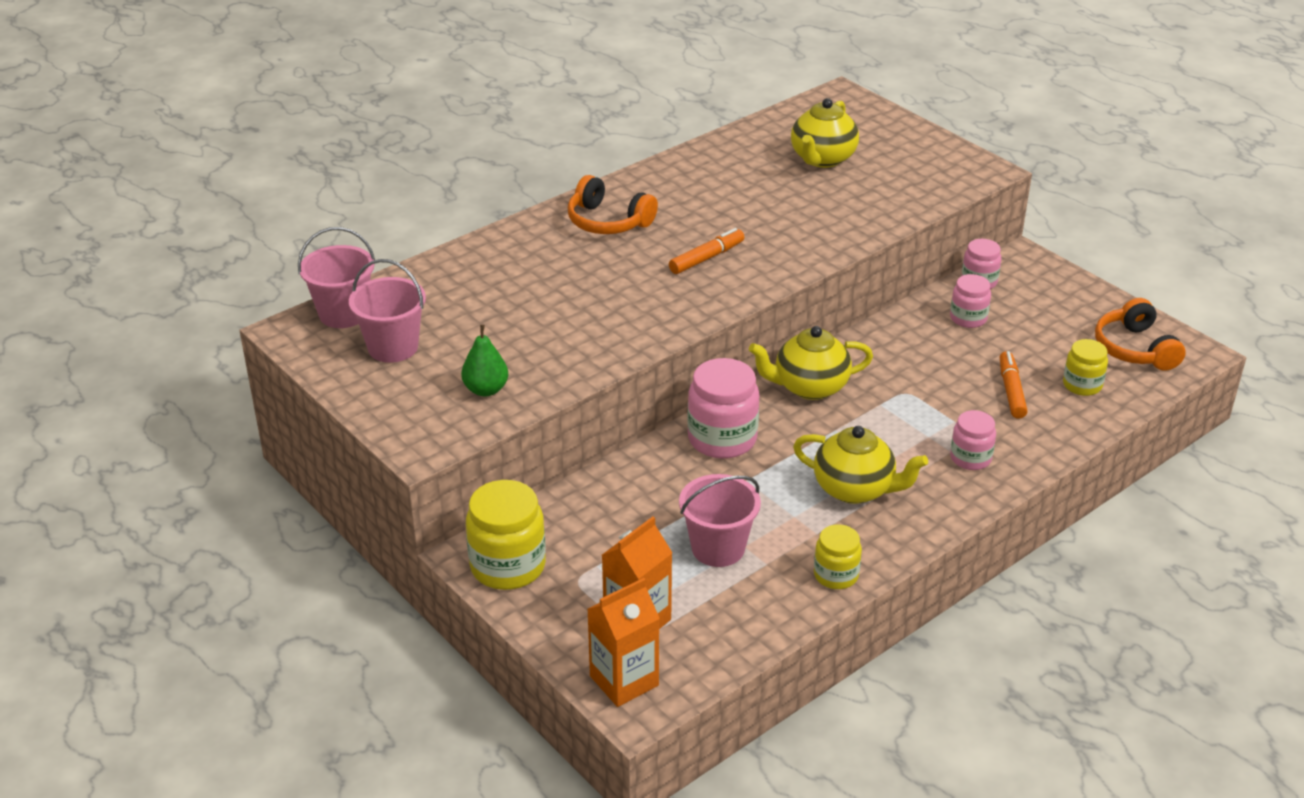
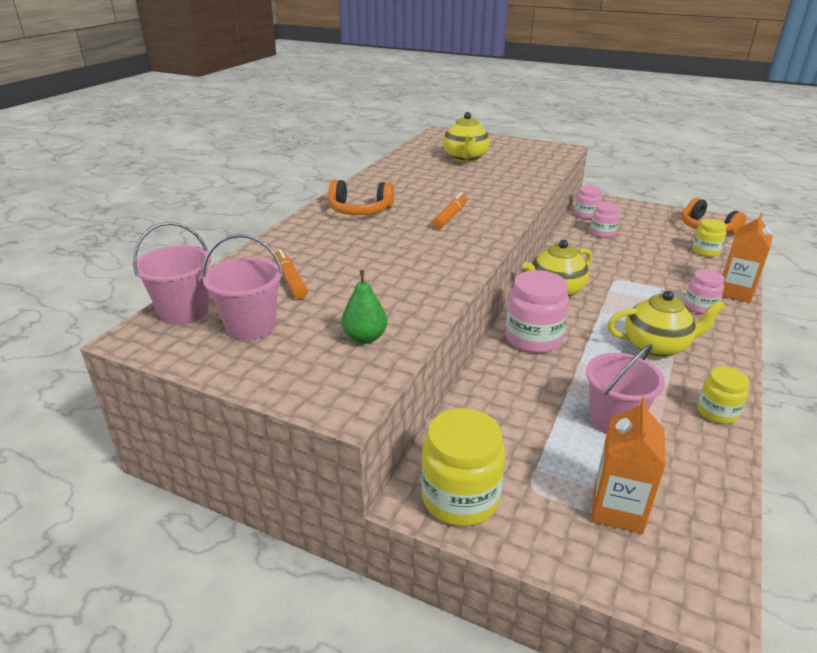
camera: 25 degrees left, 5 degrees down
orange carton [588,578,660,707] -> orange carton moved to [722,213,773,303]
orange marker [1000,351,1028,419] -> orange marker moved to [274,249,308,299]

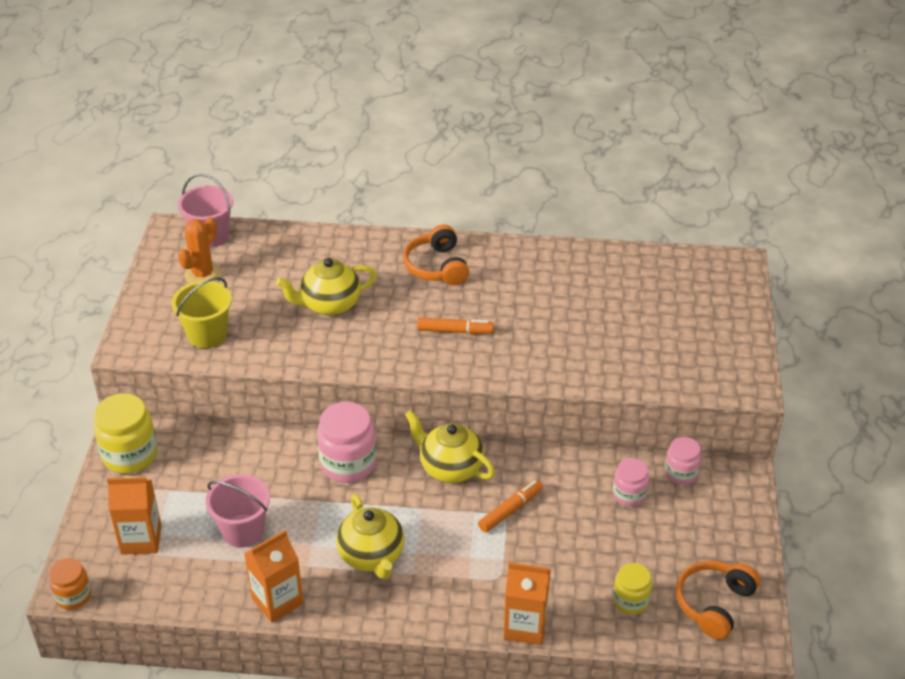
camera: 70 degrees right, 10 degrees up
pink bucket [202,234,283,340] -> orange cactus [178,217,222,284]
orange marker [274,249,308,299] -> orange marker moved to [478,480,543,533]
green pear [341,270,387,344] -> yellow bucket [172,277,232,348]
yellow teapot [443,112,489,162] -> yellow teapot moved to [276,258,377,316]
pink jar [684,269,725,314] -> none
yellow jar [697,367,749,424] -> orange carton [244,530,304,623]
none -> orange jar [49,558,91,610]

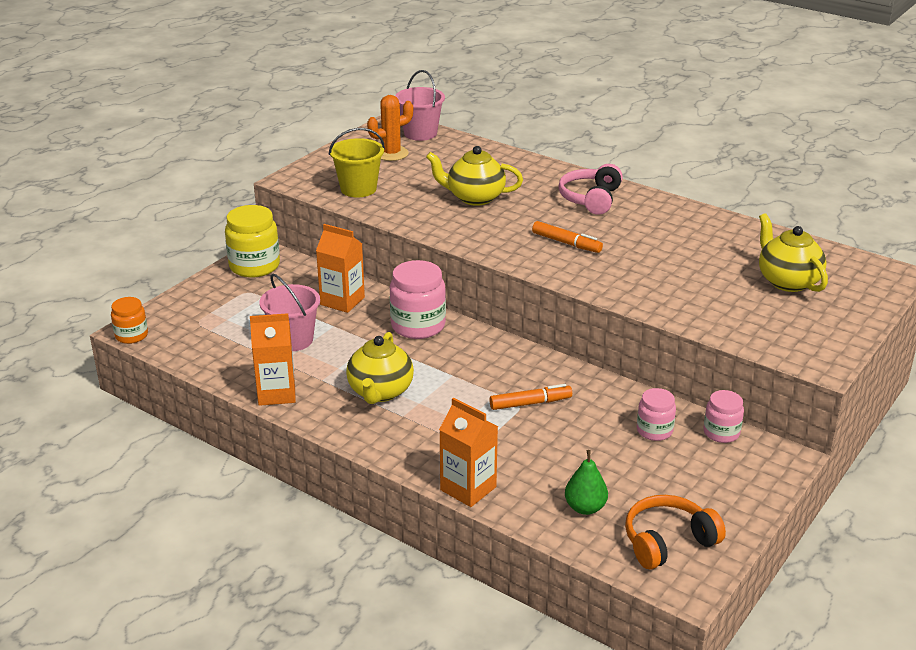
camera: 30 degrees right, 10 degrees down
orange carton [107,476,162,555] -> orange carton moved to [316,224,365,313]
orange headphones [403,225,469,285] -> pink headphones [558,164,623,215]
yellow teapot [405,410,495,483] -> yellow teapot moved to [759,213,828,292]
yellow jar [613,563,652,615] -> green pear [565,450,608,515]

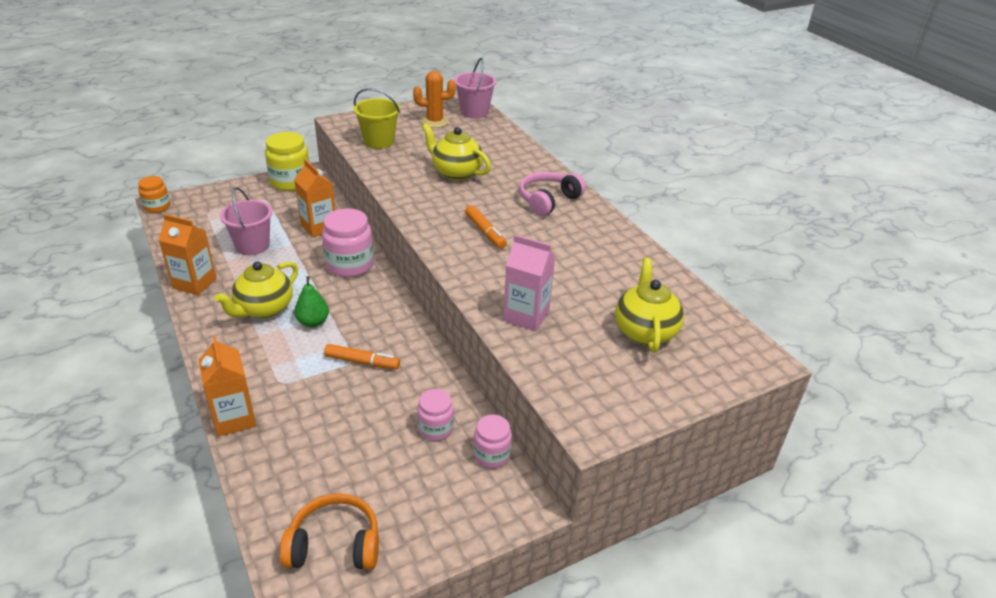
camera: 25 degrees right, 5 degrees up
green pear [565,450,608,515] -> green pear moved to [294,276,329,327]
none -> pink carton [503,235,555,331]

